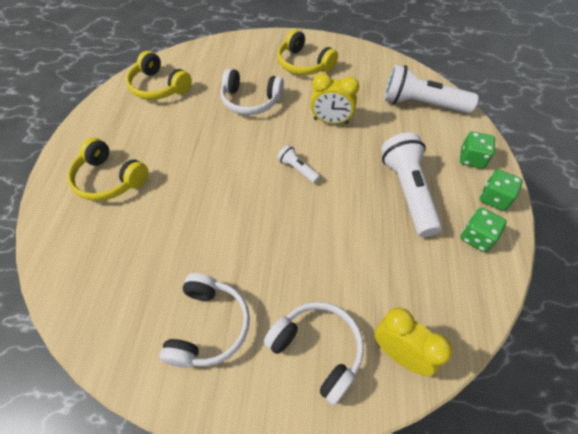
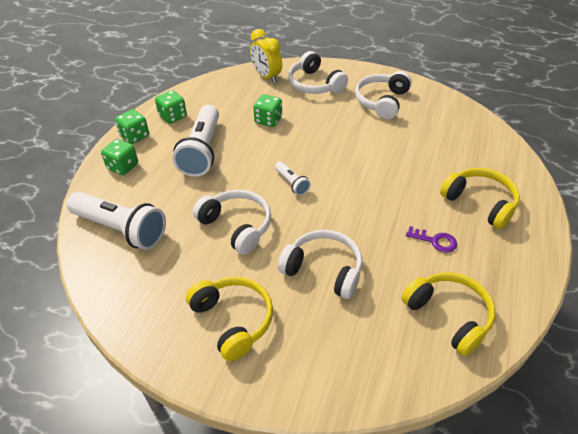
camera: 165 degrees left, 10 degrees down
yellow clock [310,73,359,124] -> white headphones [193,190,271,255]
none -> green dice [253,94,282,127]
none -> purple key [406,226,457,253]

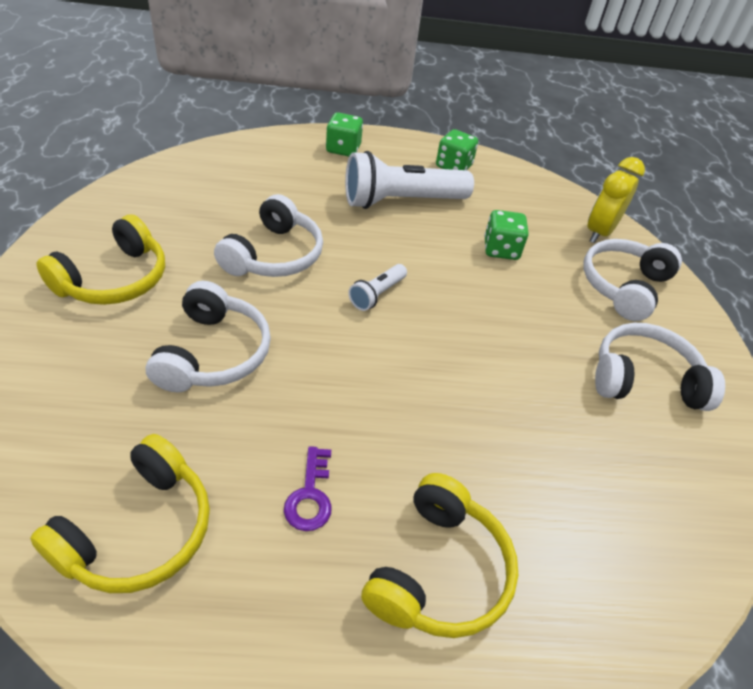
camera: 65 degrees right, 0 degrees up
white flashlight [67,192,166,250] -> none
green dice [115,109,149,144] -> none

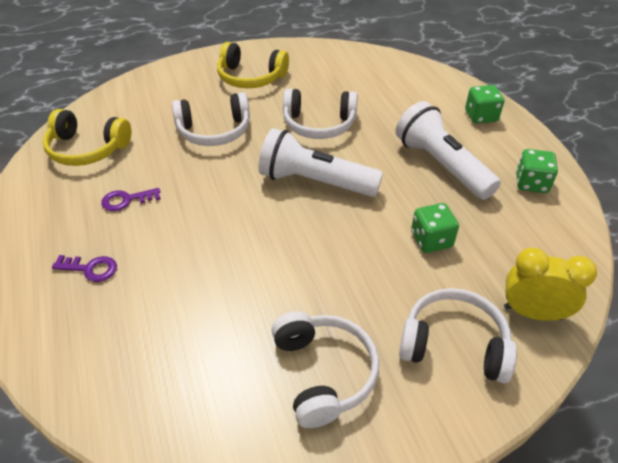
camera: 75 degrees right, 0 degrees up
white flashlight [348,264,407,311] -> white flashlight [258,128,383,197], size x2.11
yellow headphones [361,473,518,638] -> purple key [52,255,117,282]

